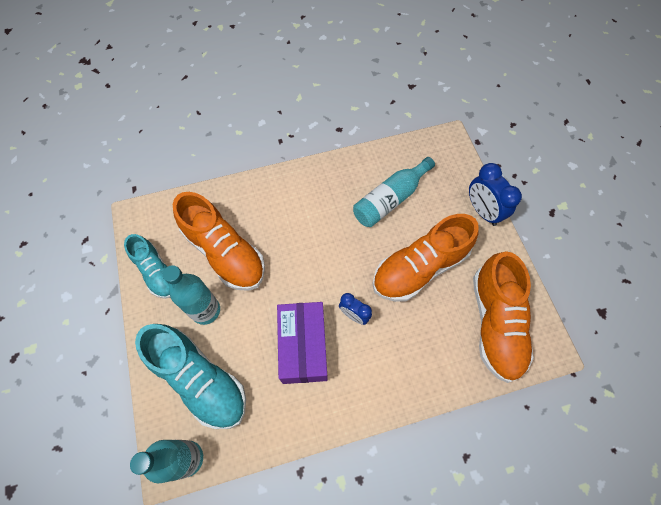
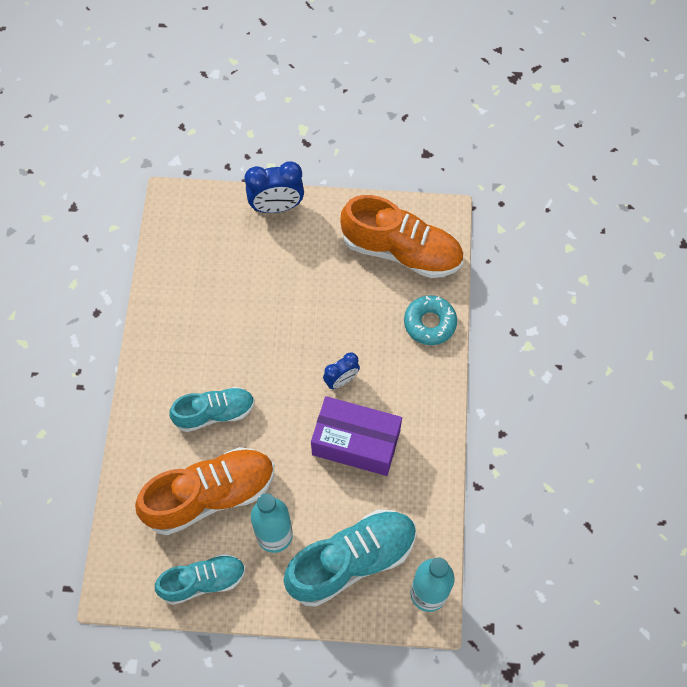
camera: 70 degrees left, 0 degrees up
turquoise bottle [353,157,435,227] -> none
orange shoe [373,214,479,302] -> none
none -> turquoise shoe [169,387,255,432]
none -> turquoise donut [404,295,457,345]

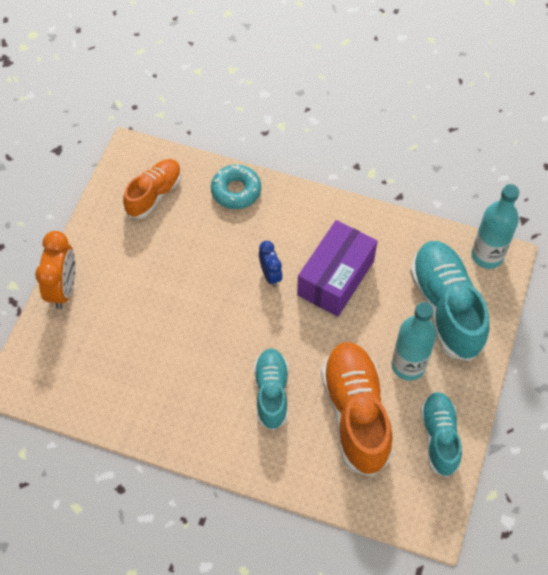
camera: 75 degrees left, 5 degrees down
blue clock [245,162,304,213] -> orange clock [35,231,76,309]
orange shoe [340,195,463,278] -> orange shoe [123,159,182,219], size x0.62

